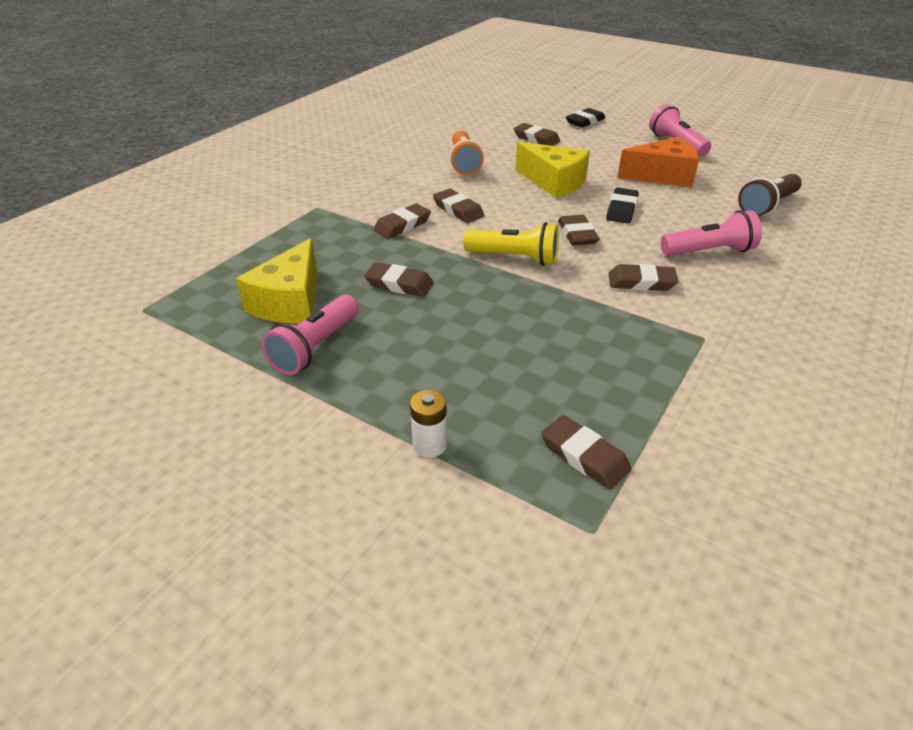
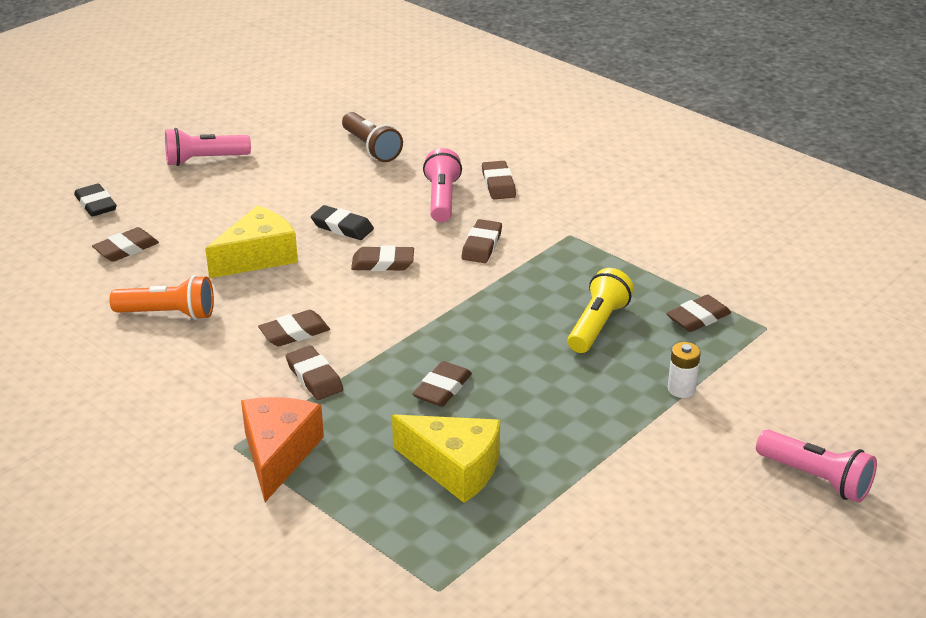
camera: 80 degrees left, 5 degrees down
pink flashlight [262,295,359,375] -> pink flashlight moved to [756,430,877,503]
yellow flashlight [463,222,559,266] -> yellow flashlight moved to [568,268,634,353]
orange cheese [617,137,699,188] -> orange cheese moved to [241,397,324,502]
none -> brown eraser [482,161,516,199]

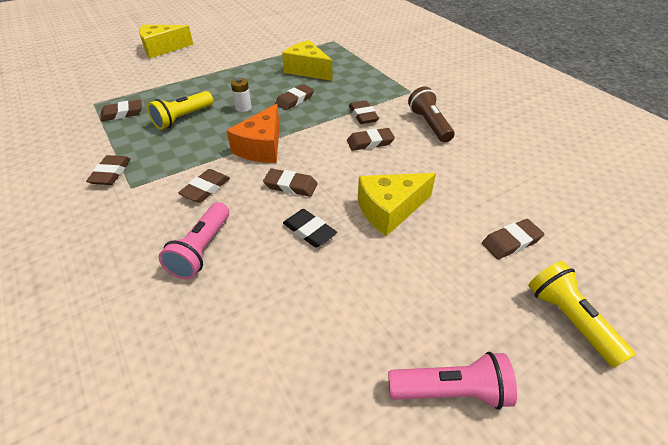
camera: 165 degrees left, 10 degrees up
black eraser [74,183,117,217] -> yellow flashlight [528,261,635,368]
orange flashlight [109,275,214,320] -> none
orange cheese [241,397,324,502] -> orange cheese moved to [227,104,280,163]
brown flashlight [342,112,403,162] -> brown flashlight moved to [408,86,454,143]
brown eraser [482,161,516,199] -> brown eraser moved to [86,155,131,185]
white battery [668,342,701,398] -> white battery moved to [231,78,252,112]
pink flashlight [756,430,877,503] -> yellow cheese [139,25,193,58]

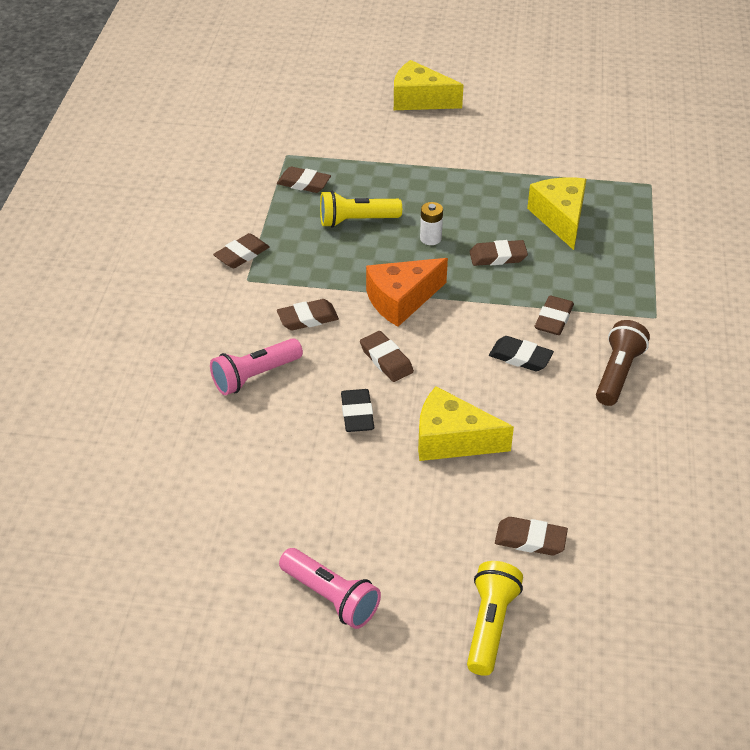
camera: 40 degrees right, 0 degrees up
brown eraser [347,128,395,151] -> black eraser [489,336,554,372]

